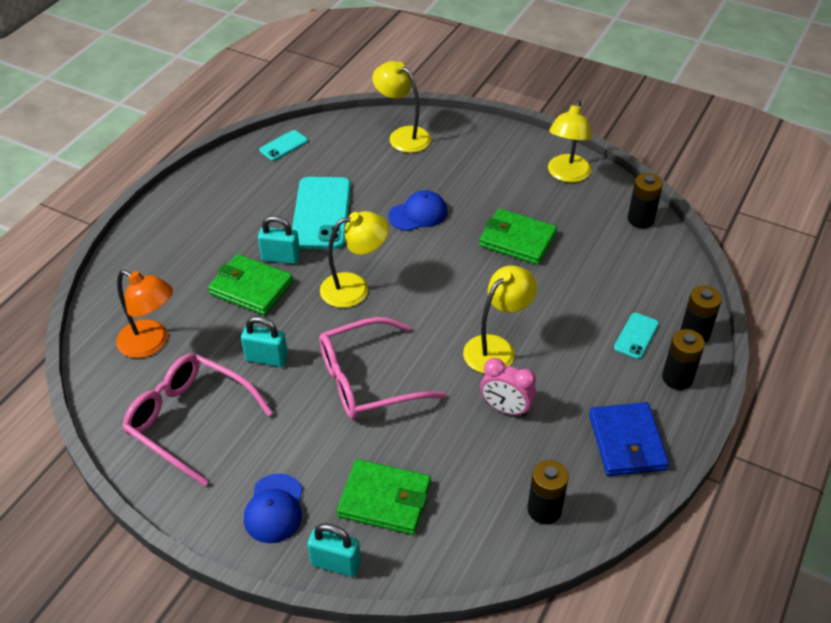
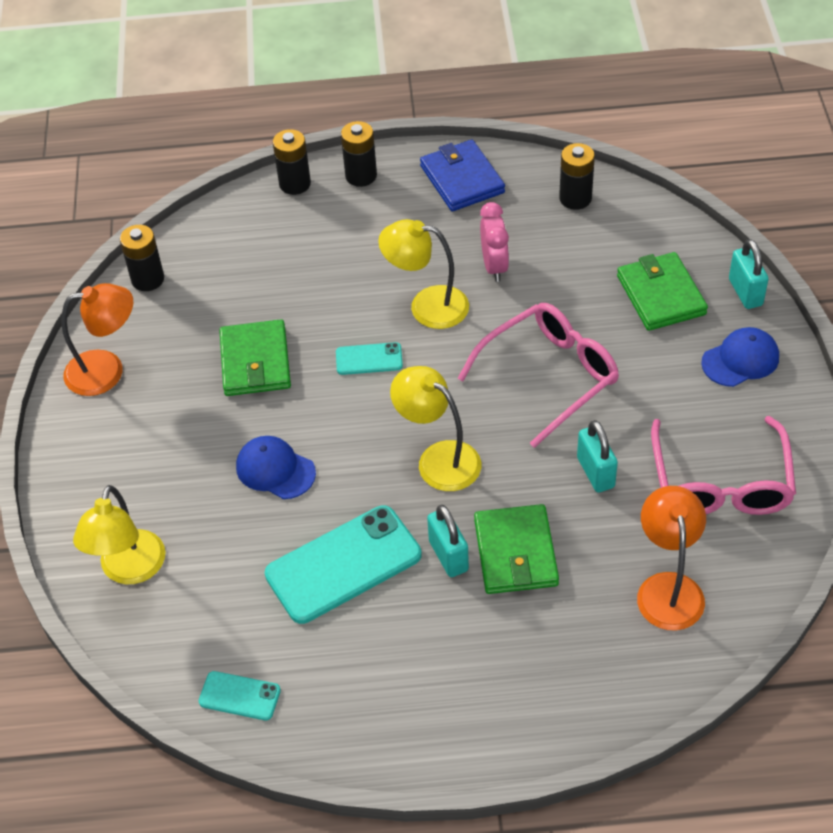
camera: 120 degrees left, 5 degrees up
pink glasses [319,317,446,419] -> pink glasses turned 75 degrees counterclockwise [457,303,619,448]
yellow lamp [548,100,592,183] -> orange lamp [61,283,133,396]
blue wallet [589,402,669,476] -> blue wallet turned 75 degrees counterclockwise [420,140,505,211]
turquoise phone [614,313,659,359] -> turquoise phone moved to [336,342,403,375]

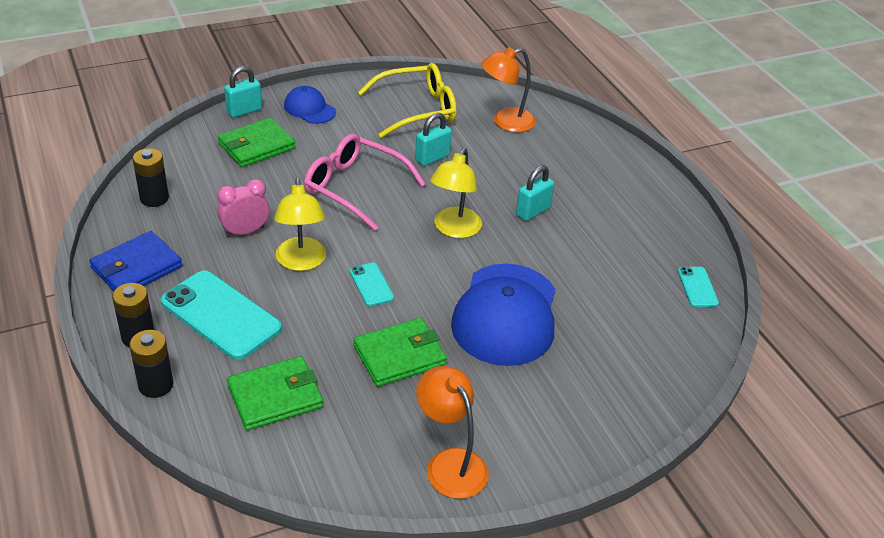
camera: 115 degrees left, 10 degrees down
yellow lamp [73,485,165,584] -> none
black battery [120,225,164,291] -> none
blue cap [236,436,316,499] -> blue cap [451,264,555,366], size x1.98
turquoise phone [265,505,422,624] -> turquoise phone moved to [161,270,282,360]
green wallet [474,504,559,594] -> green wallet moved to [227,356,323,431]
pink glasses [651,416,796,515] -> yellow glasses [358,63,457,138]

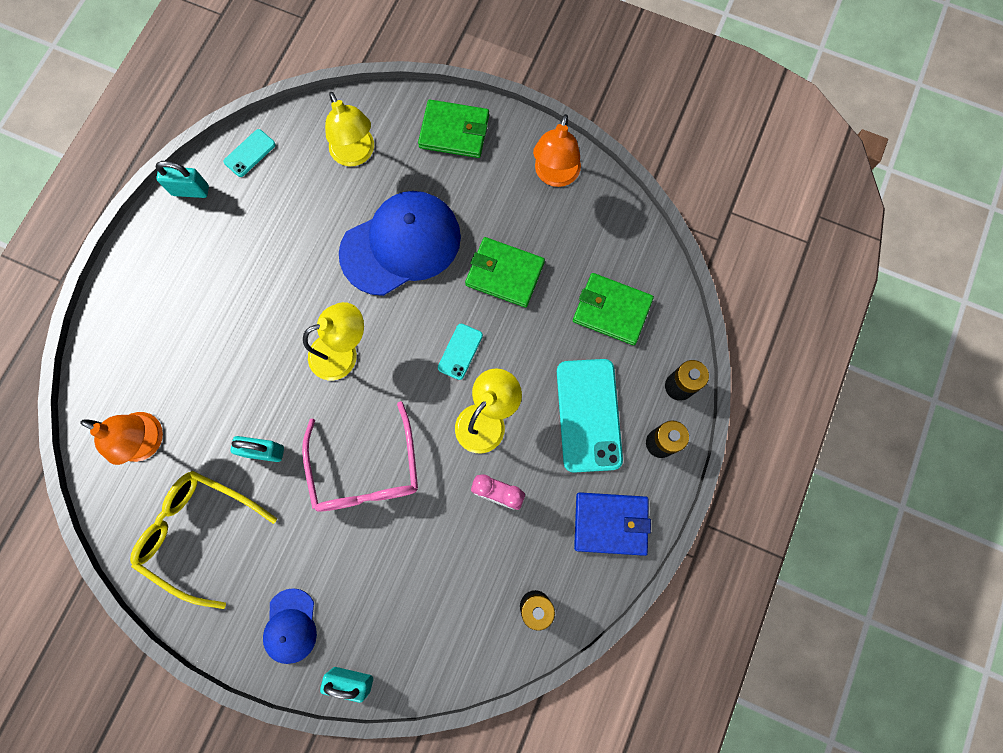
camera: 130 degrees left, 35 degrees up
green wallet [218,118,296,167] -> green wallet moved to [418,100,489,158]
turquoise padlock [516,165,554,221] -> turquoise padlock moved to [156,161,209,198]
none -> yellow lamp [325,92,374,167]

